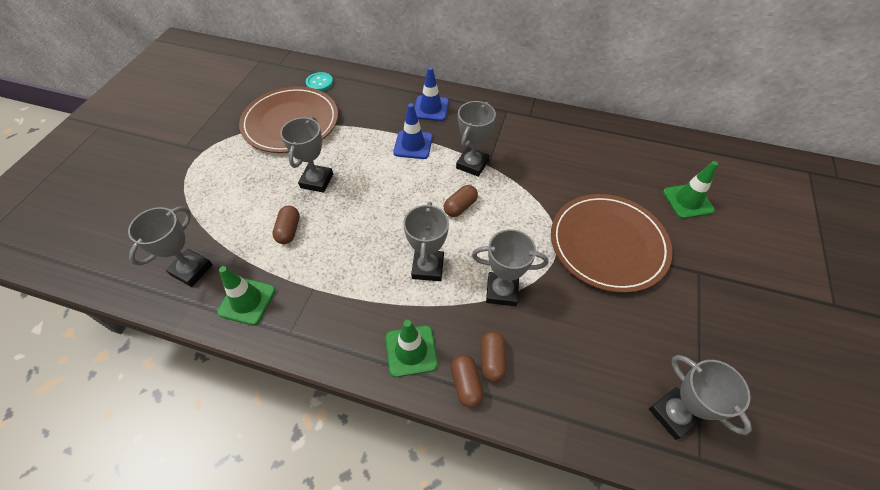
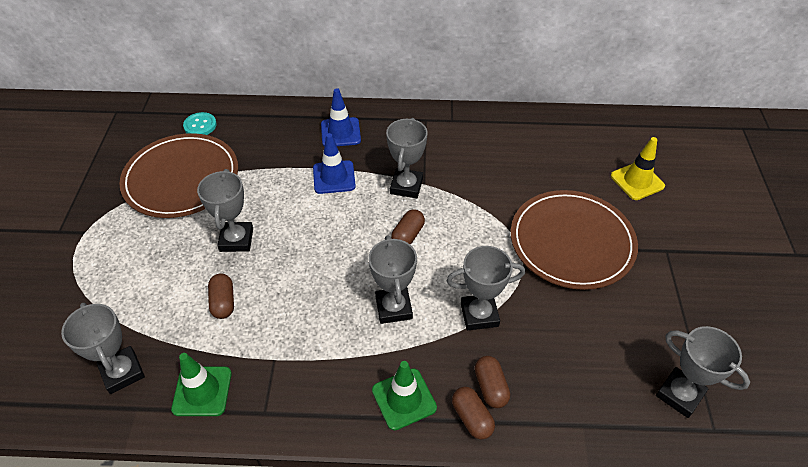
camera: 15 degrees left, 5 degrees down
grey trophy [128,207,213,287] -> grey trophy turned 45 degrees counterclockwise [61,303,145,394]
green traffic cone [663,161,718,219] -> yellow traffic cone [611,137,665,200]

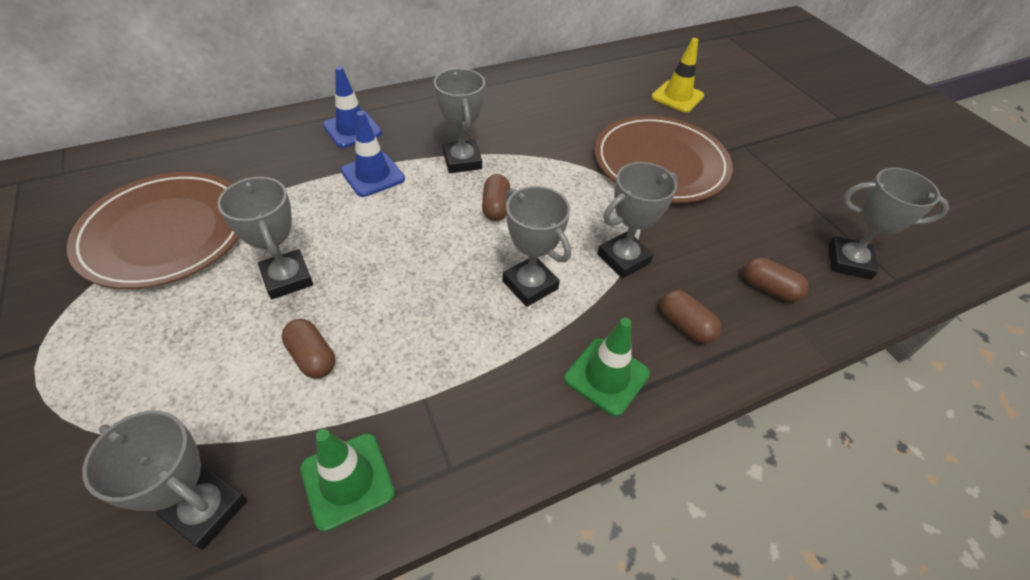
camera: 30 degrees left, 0 degrees up
turquoise button [183,112,217,135] -> none
brown capsule [452,387,495,440] -> brown capsule moved to [744,257,808,302]

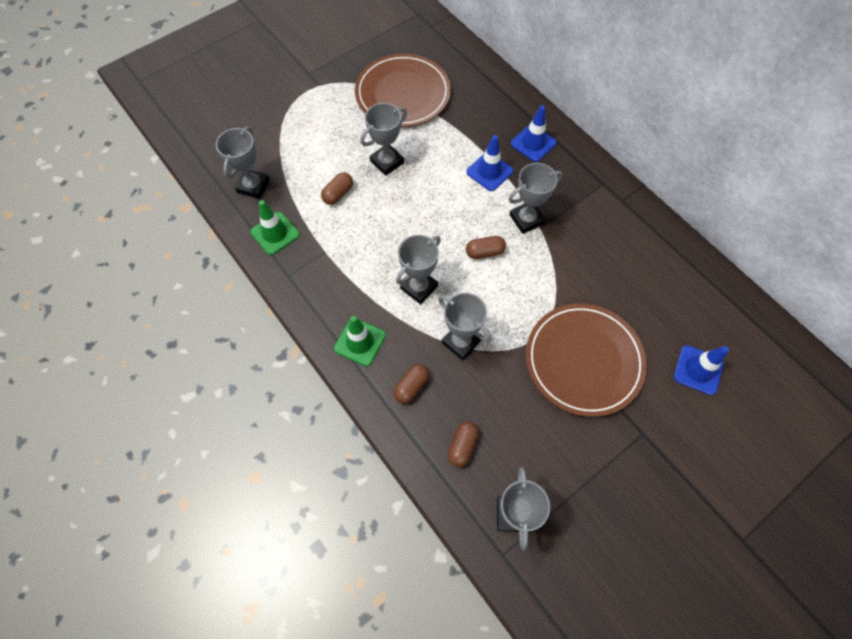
camera: 80 degrees right, 15 degrees up
yellow traffic cone [651,38,704,113] -> blue traffic cone [674,345,729,395]

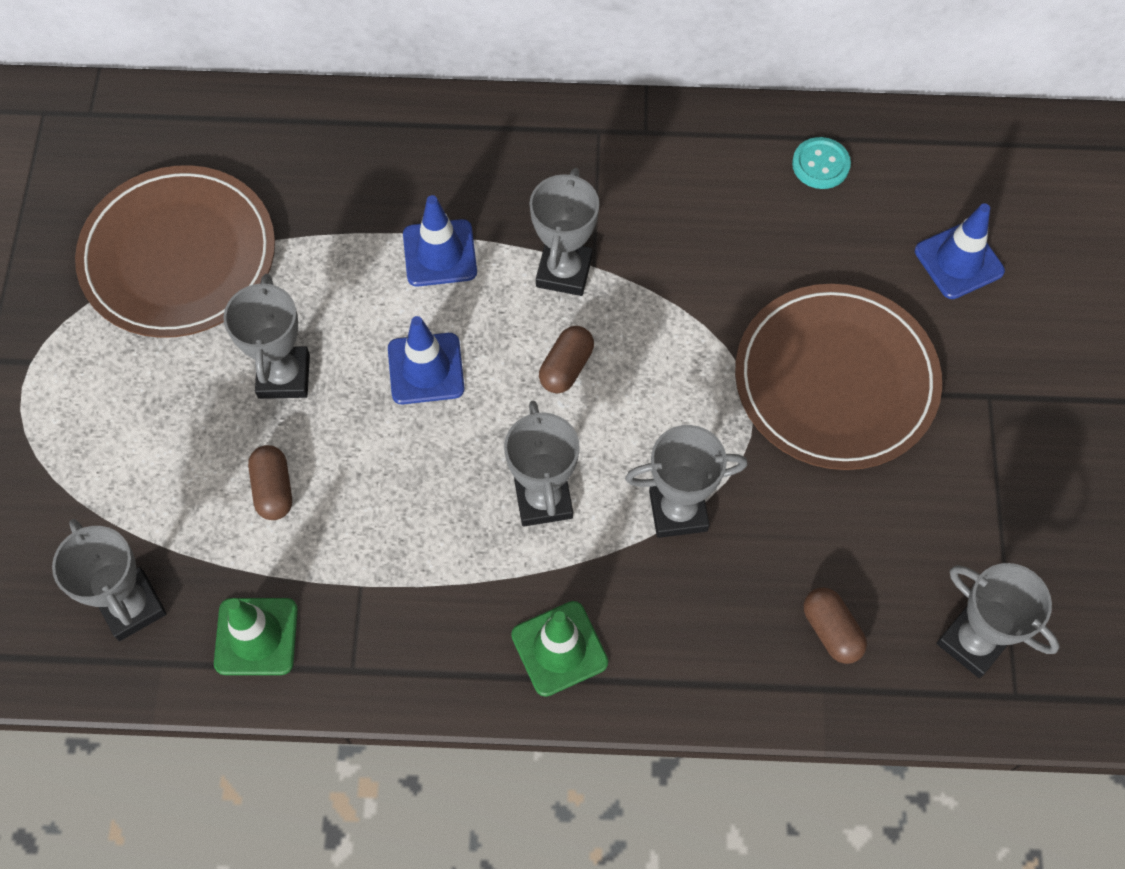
camera: 50 degrees left, 0 degrees up
brown capsule [393,364,429,404] -> none
blue traffic cone [511,105,557,162] -> blue traffic cone moved to [388,316,465,404]
none -> turquoise button [792,137,851,189]

